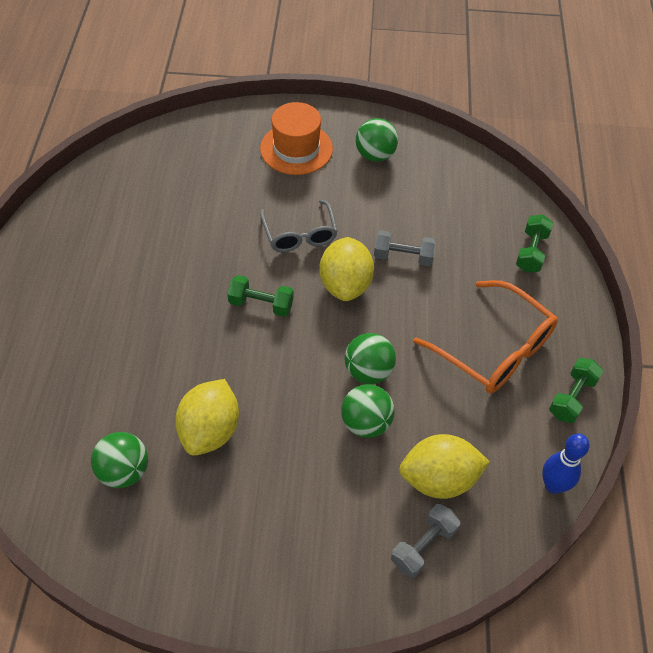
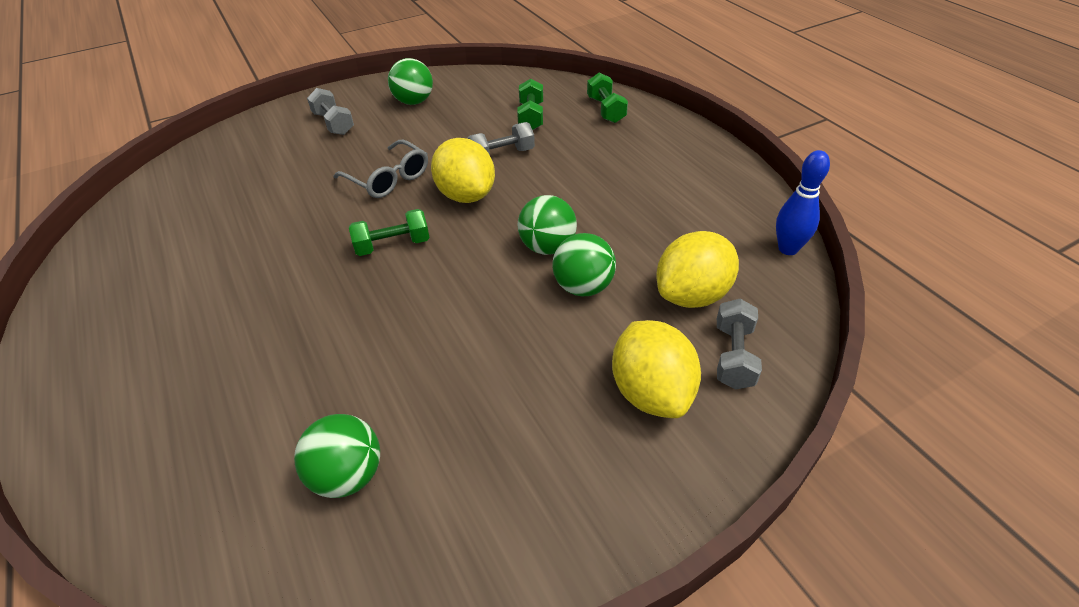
camera: 30 degrees left, 10 degrees down
yellow lemon [175,379,239,456] -> yellow lemon moved to [612,320,701,418]
orange hat [260,102,333,175] -> grey dumbbell [307,88,354,135]
orange glasses [413,280,558,393] -> none
green dumbbell [549,358,604,423] -> green dumbbell moved to [517,79,543,130]

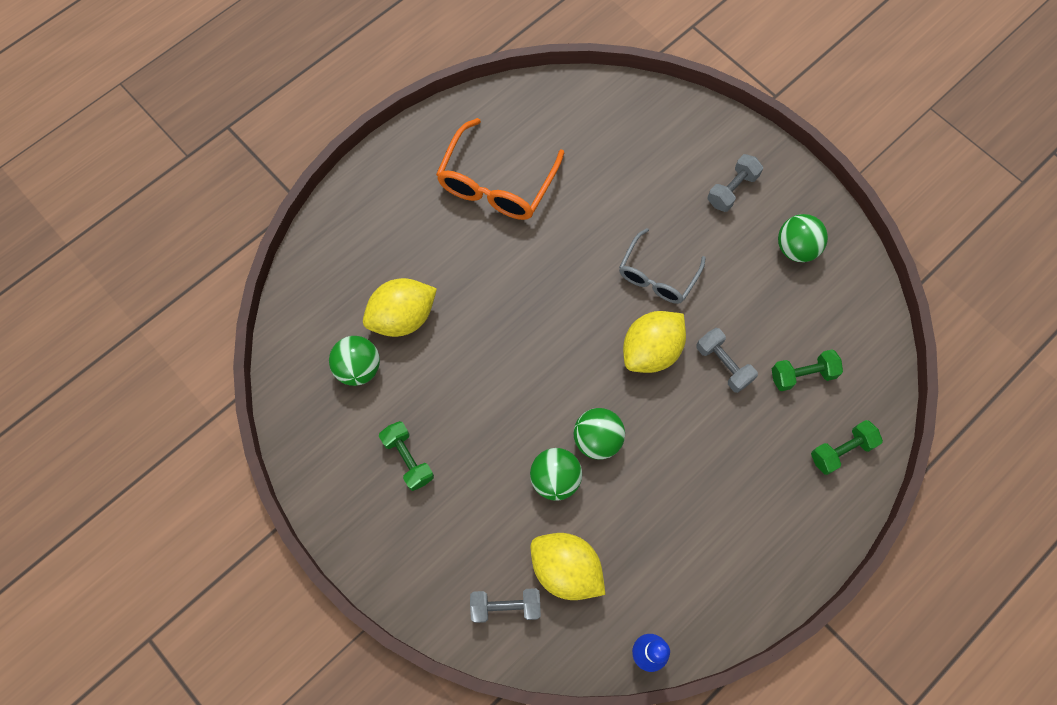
camera: 75 degrees right, 25 degrees up
green dumbbell [349,209,430,256] -> green dumbbell moved to [379,421,434,491]
yellow lemon [612,320,701,418] -> yellow lemon moved to [363,278,437,337]
none -> orange glasses [436,118,564,220]

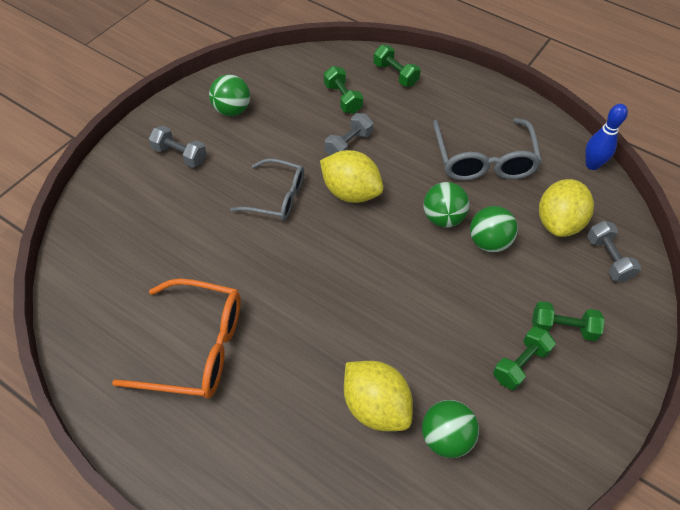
camera: 105 degrees left, 15 degrees down
none -> grey glasses [433,118,542,181]
none -> green dumbbell [532,301,605,341]

